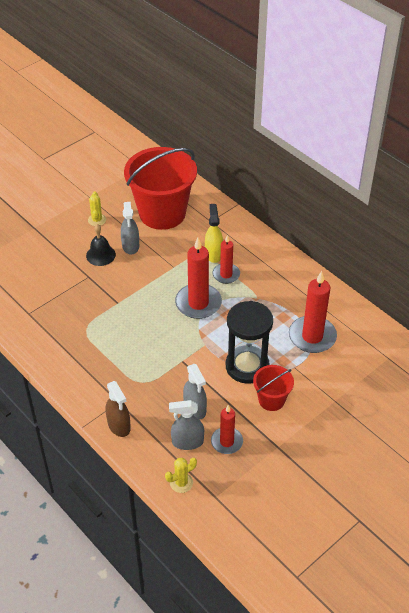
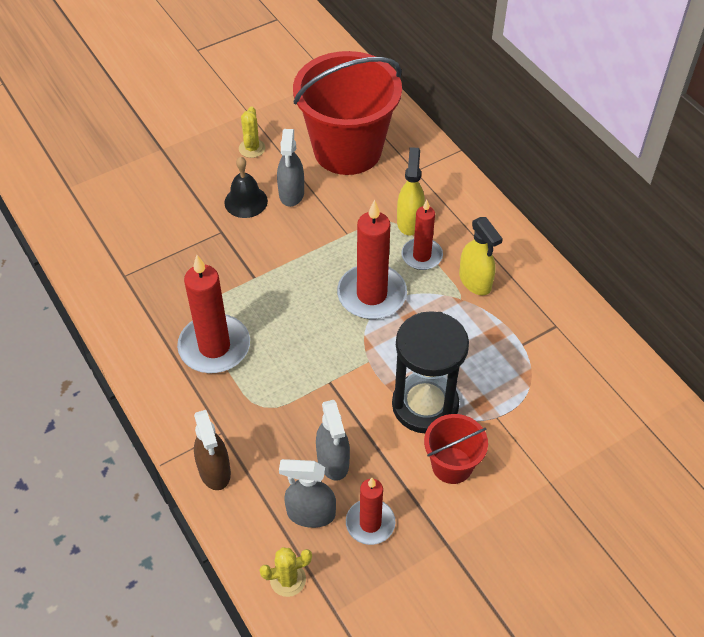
camera: 10 degrees right, 5 degrees up
red candle [289,271,337,353] -> red candle moved to [177,255,250,373]
none -> yellow spray bottle [459,217,503,295]

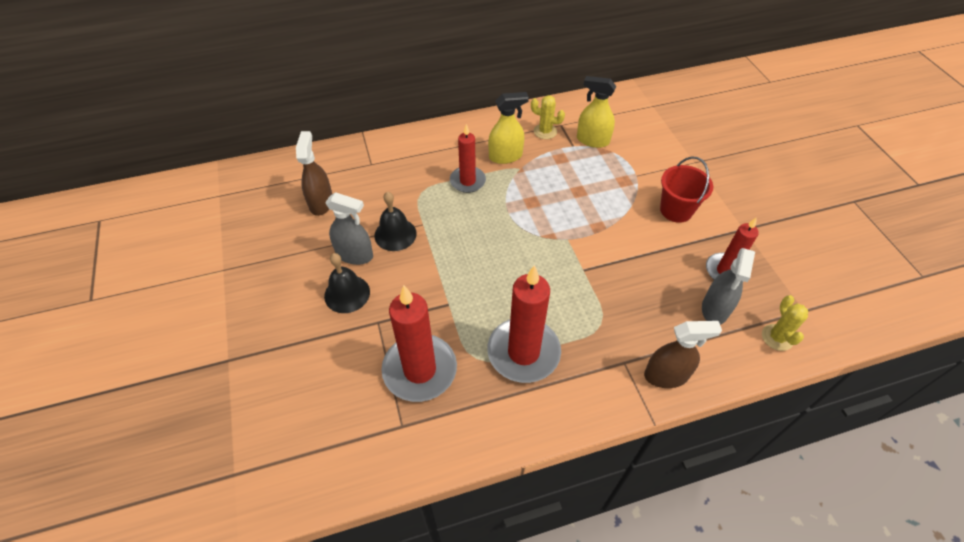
camera: 75 degrees left, 0 degrees up
yellow cactus [239,106,265,158] -> yellow cactus moved to [531,95,565,139]
red bucket [293,51,402,175] -> brown spray bottle [296,131,332,216]
grey spray bottle [316,400,350,481] -> none
red candle [337,200,407,319] -> red candle moved to [381,285,457,402]
black hourglass [392,311,469,433] -> none
yellow spray bottle [397,147,425,235] -> yellow spray bottle moved to [577,76,616,148]
none -> black bell [374,192,417,251]

